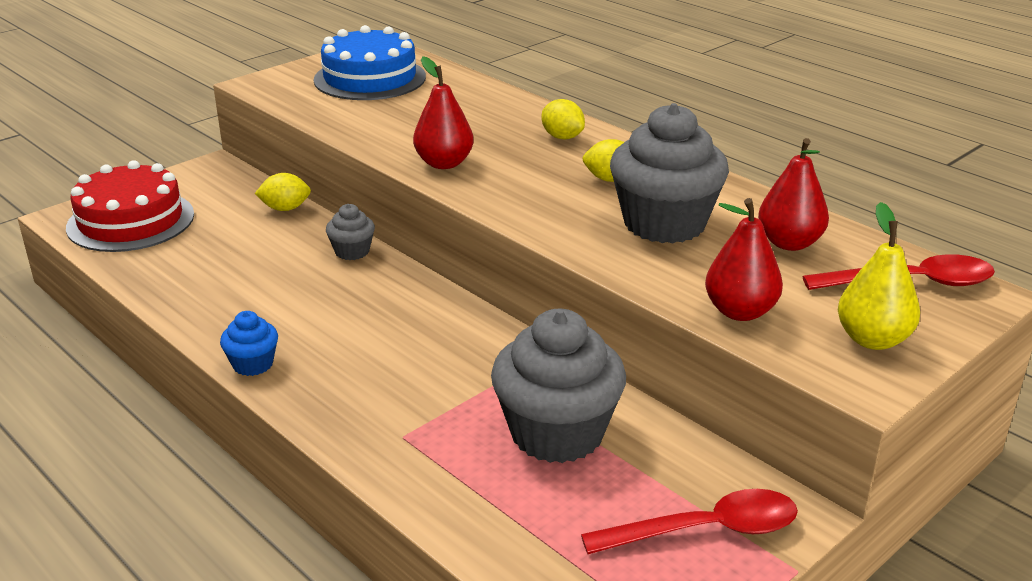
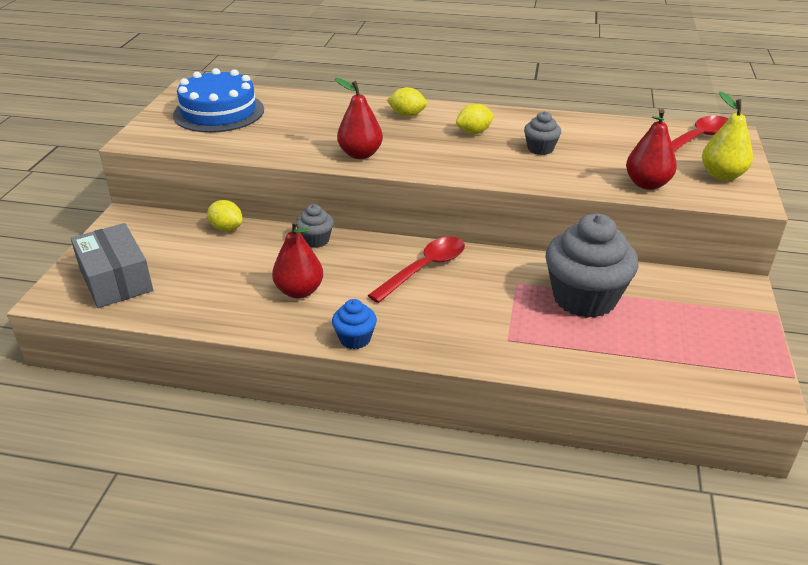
camera: 35 degrees left, 5 degrees up
red cake [66,160,194,252] -> grey box [71,223,153,308]
yellow lemon [254,173,311,211] -> yellow lemon turned 75 degrees clockwise [207,200,243,232]
red spoon [581,489,798,554] -> red spoon moved to [368,237,465,303]
grey cupcake [610,103,729,243] -> grey cupcake [524,111,561,155], size x0.47
red pear [758,138,829,251] -> red pear moved to [272,220,323,298]

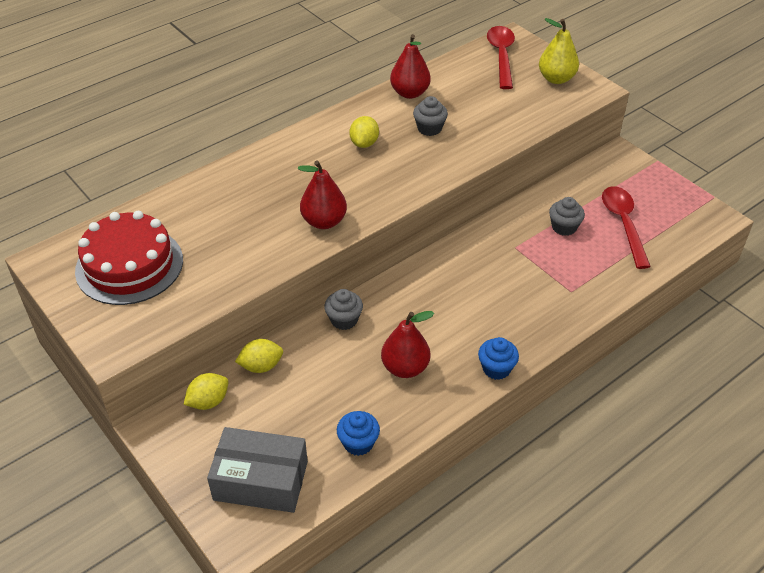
camera: 50 degrees left, 10 degrees up
blue cake [173,68,264,133] -> red cake [75,211,183,305]
red spoon [368,237,465,303] -> red spoon moved to [602,186,651,269]
yellow lemon [387,87,427,117] -> yellow lemon moved to [184,373,228,410]
grey cupcake [546,213,639,318] -> grey cupcake [549,197,585,236], size x0.47
red pear [626,109,677,190] -> red pear moved to [390,34,431,99]
none -> blue cupcake [337,411,380,456]

